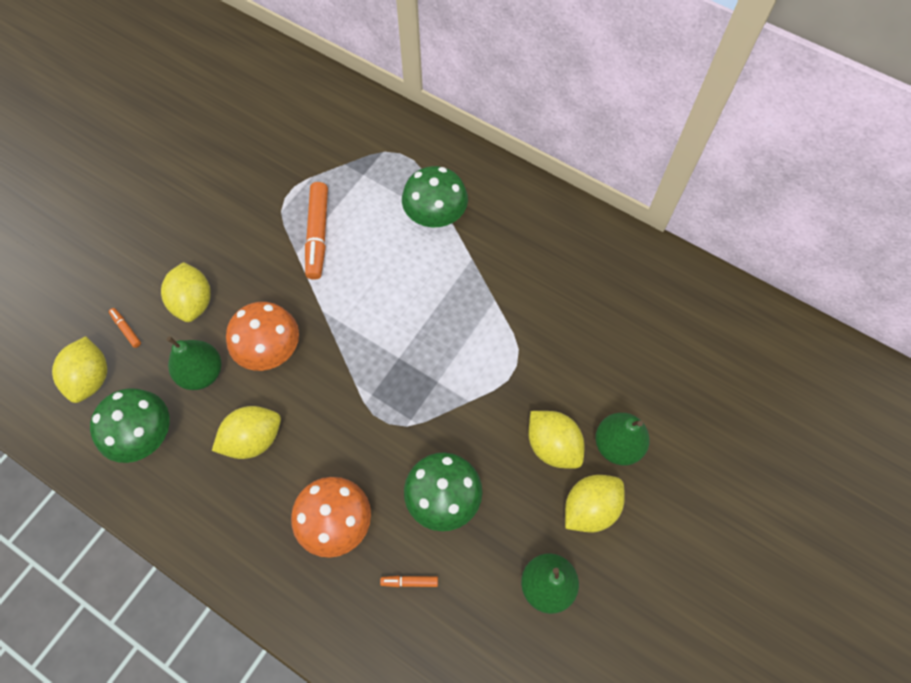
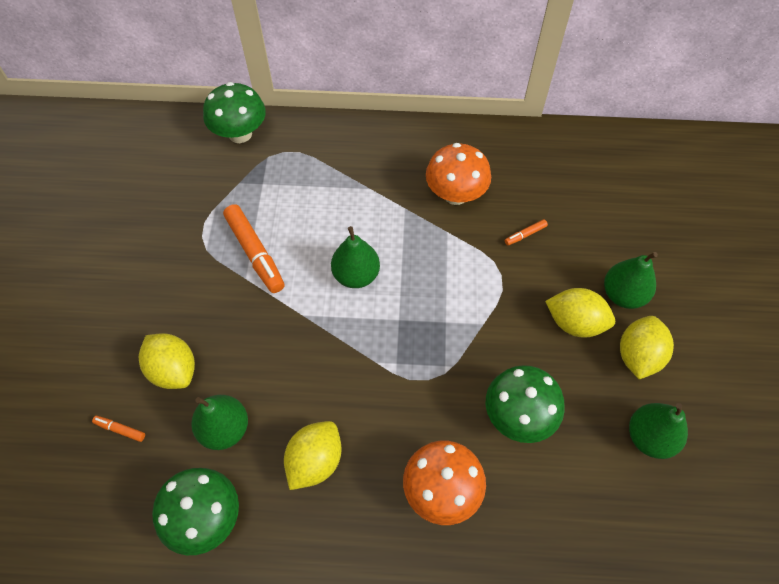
camera: 30 degrees left, 5 degrees down
yellow lemon [52,336,107,403] -> none
orange mushroom [226,302,299,371] -> orange mushroom moved to [426,143,491,205]
orange marker [380,576,438,587] -> orange marker moved to [505,219,548,245]
green mushroom [402,166,468,228] -> green mushroom moved to [203,82,266,143]
none -> green pear [331,226,380,288]

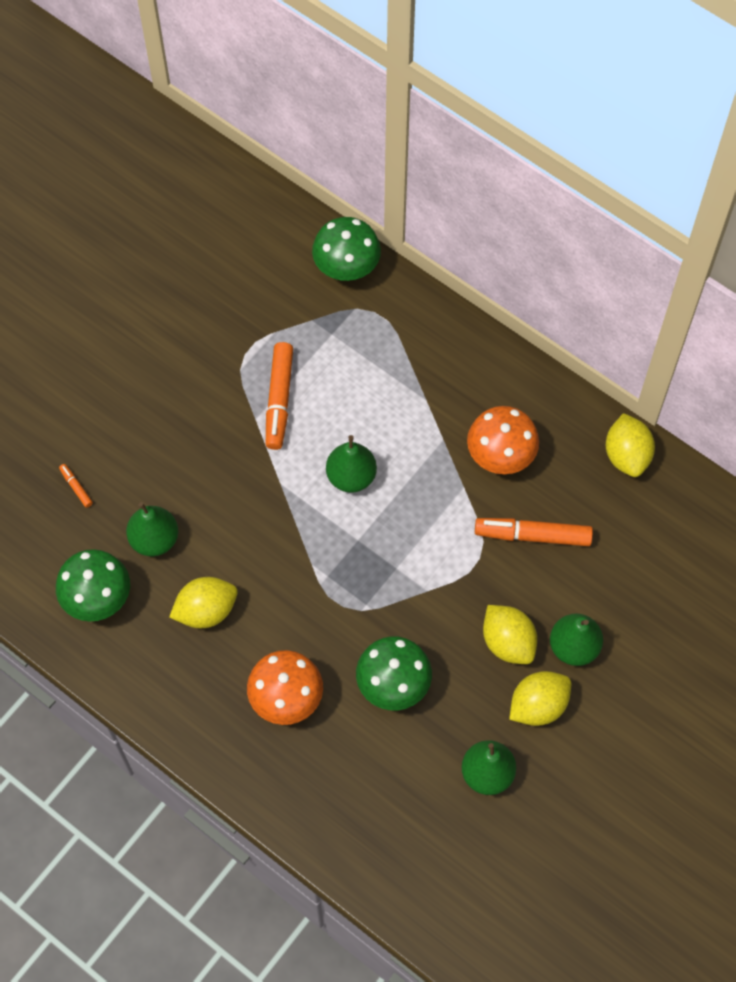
camera: 35 degrees right, 5 degrees up
yellow lemon [139,333,195,389] -> yellow lemon moved to [606,413,655,477]
orange marker [505,219,548,245] -> orange marker [475,518,593,546], size x2.21

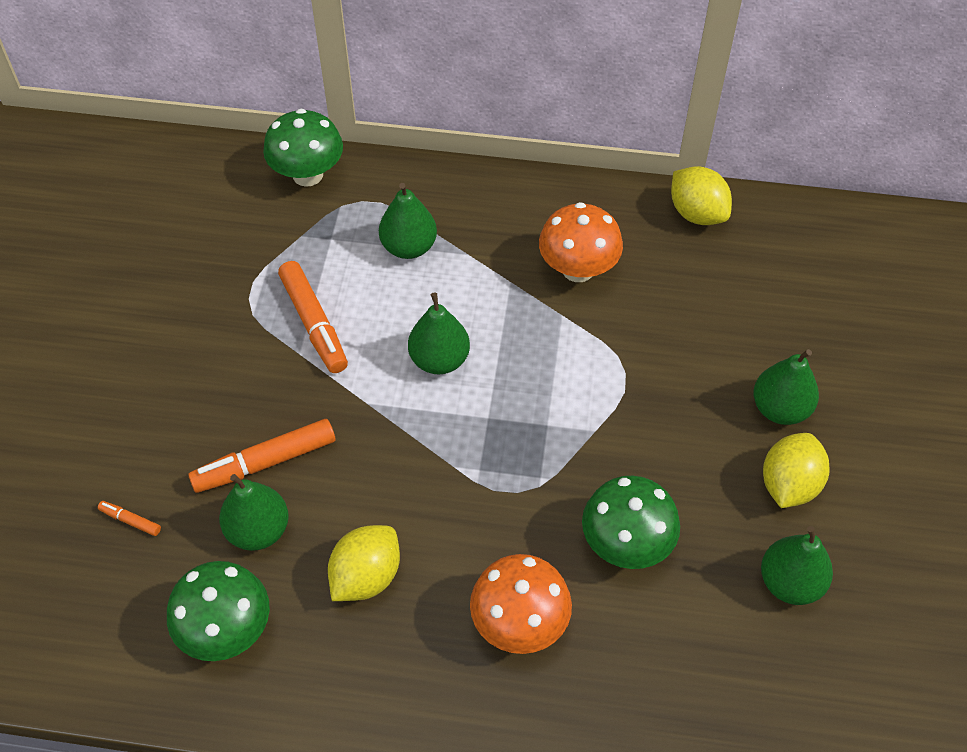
camera: 30 degrees left, 10 degrees down
orange marker [475,518,593,546] -> orange marker moved to [188,419,335,493]
yellow lemon [483,605,537,664] -> none
none -> green pear [379,183,437,259]

